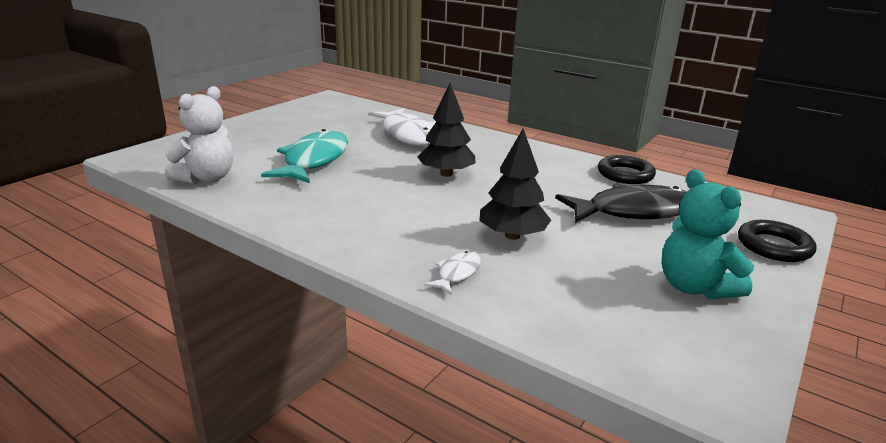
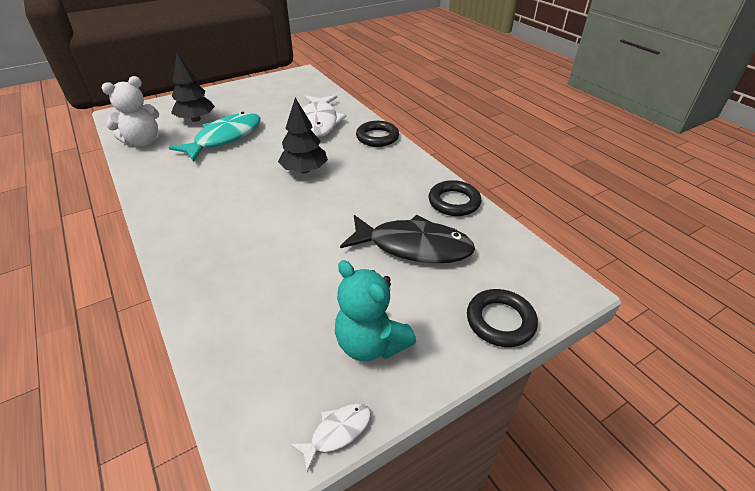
camera: 25 degrees right, 15 degrees up
white fish [424,251,481,295] -> white fish moved to [290,404,371,472]
black tree [479,128,551,240] -> black tree moved to [171,54,215,122]
turquoise teddy bear [662,169,754,299] -> turquoise teddy bear turned 45 degrees counterclockwise [335,260,416,361]
none -> black ring [356,121,399,147]

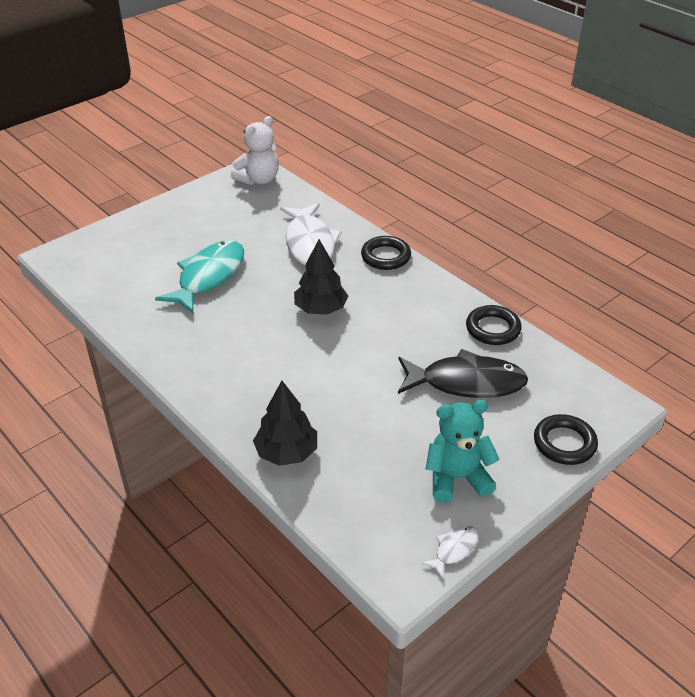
camera: 10 degrees left, 0 degrees up
white teddy bear [102,76,159,147] -> white teddy bear moved to [231,116,279,185]
black tree [171,54,215,122] -> black tree moved to [253,381,317,466]
turquoise teddy bear [335,260,416,361] -> turquoise teddy bear turned 135 degrees clockwise [426,400,499,503]

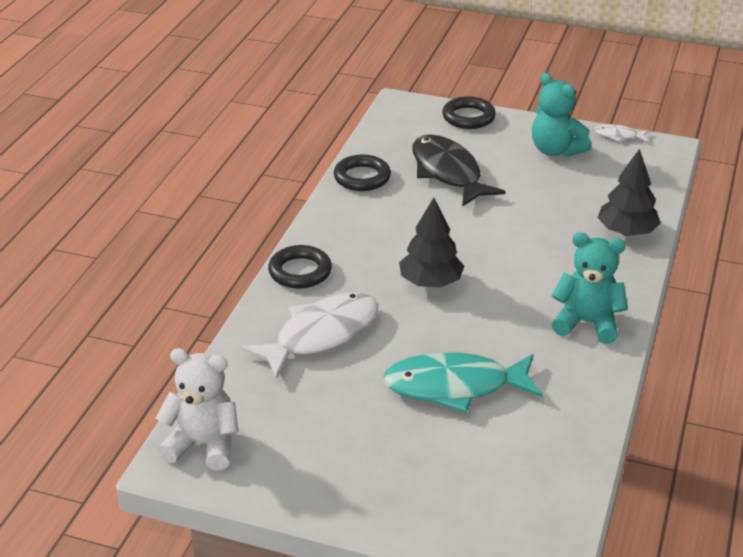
camera: 120 degrees left, 5 degrees down
none -> turquoise teddy bear [551,232,628,344]

